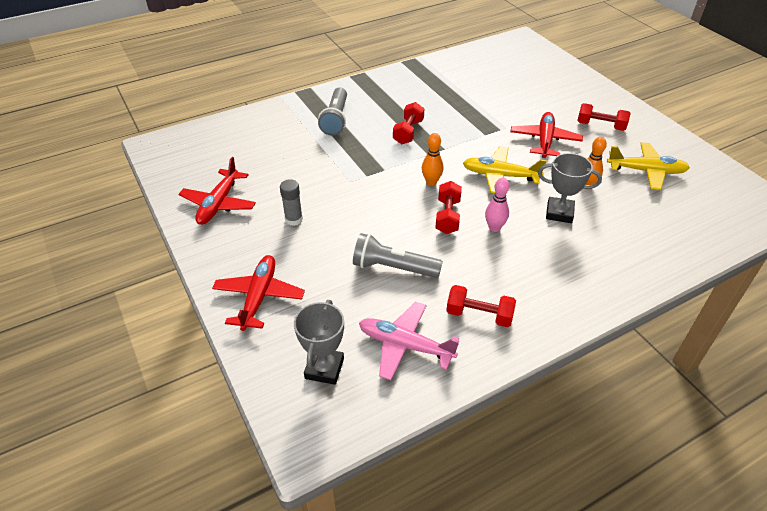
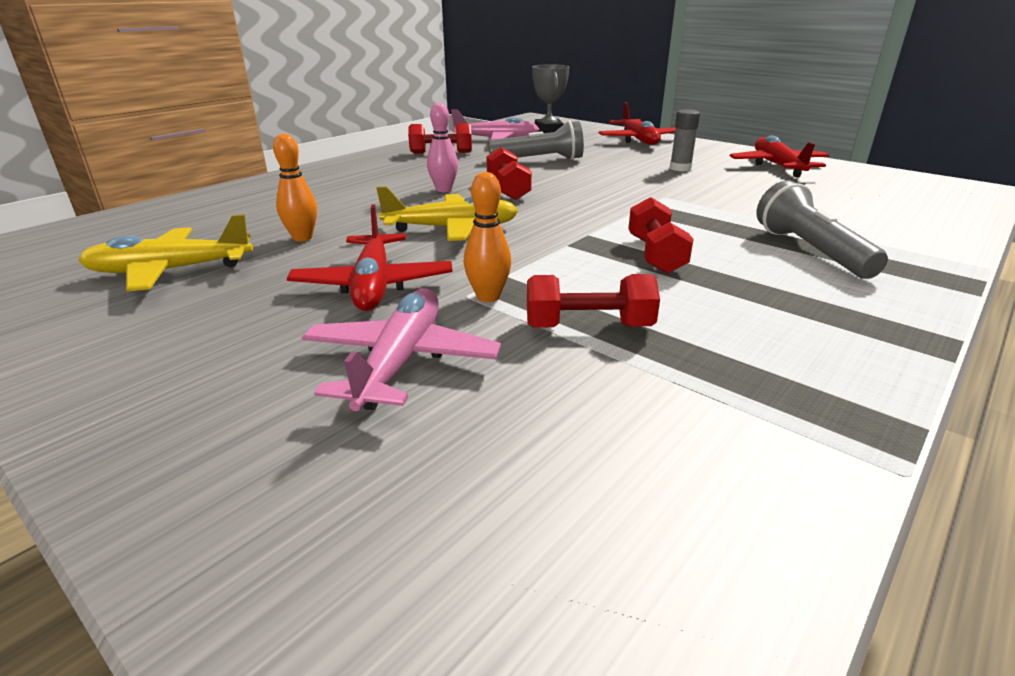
camera: 160 degrees right, 15 degrees down
orange bowling pin [422,133,444,186] -> orange bowling pin moved to [464,172,511,302]
grey trophy [538,153,602,223] -> none
red dumbbell [577,103,631,131] -> red dumbbell moved to [527,274,660,328]
none -> pink plane [302,289,501,411]

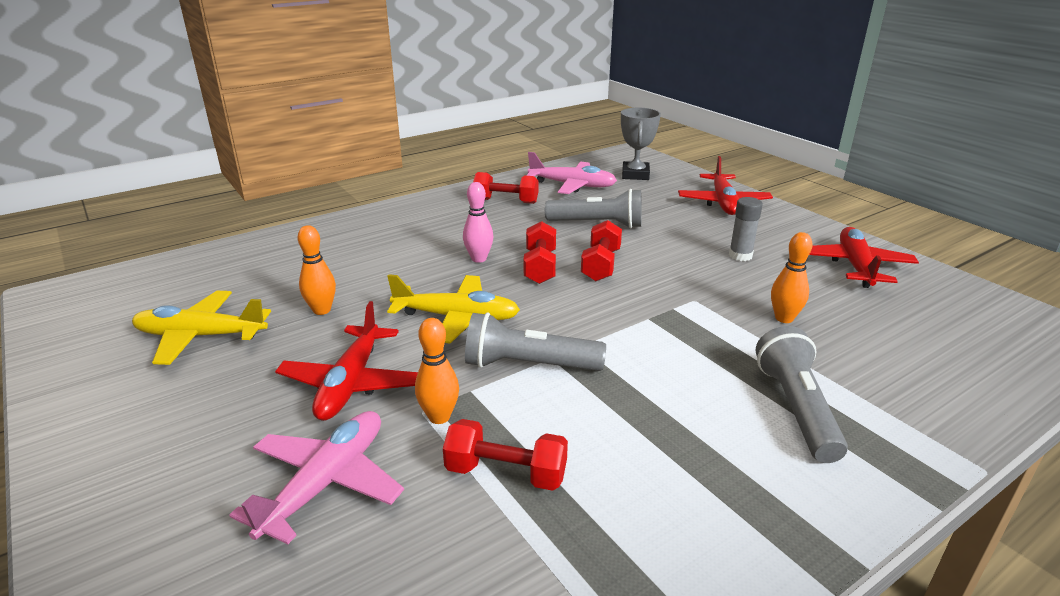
camera: 15 degrees right, 0 degrees up
red dumbbell [628,197,694,274] -> red dumbbell moved to [581,220,622,281]
none -> grey flashlight [465,313,606,371]
none -> orange bowling pin [771,232,813,323]

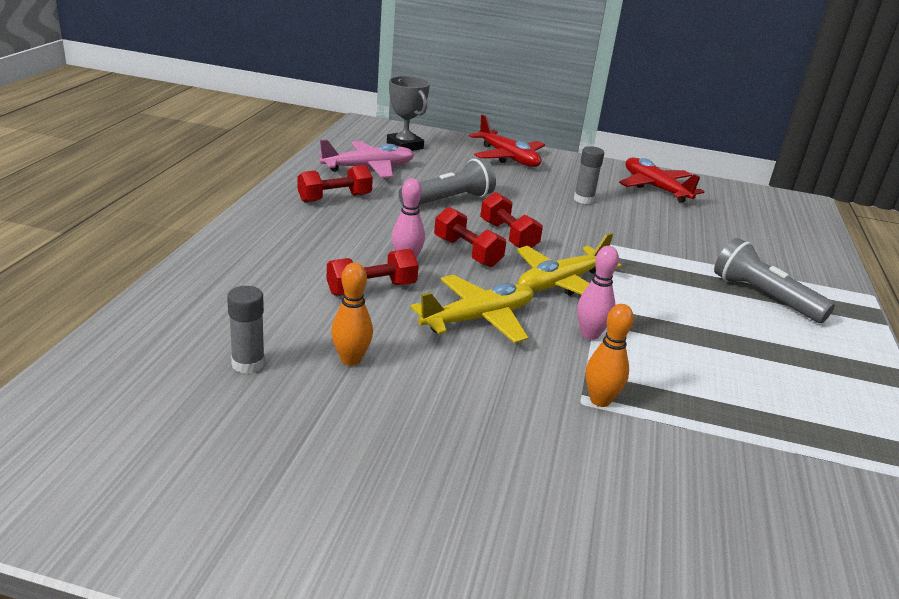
camera: 45 degrees left, 0 degrees up
yellow plane [132,291,271,365] -> yellow plane moved to [517,233,622,296]
pink plane [229,411,404,544] -> none
red plane [275,301,418,421] -> none
red dumbbell [443,419,568,491] -> red dumbbell moved to [327,249,419,296]
grey flashlight [465,313,606,371] -> pink bowling pin [577,246,619,340]
orange bowling pin [771,232,813,323] -> none
none -> grey glue stick [227,286,265,374]

